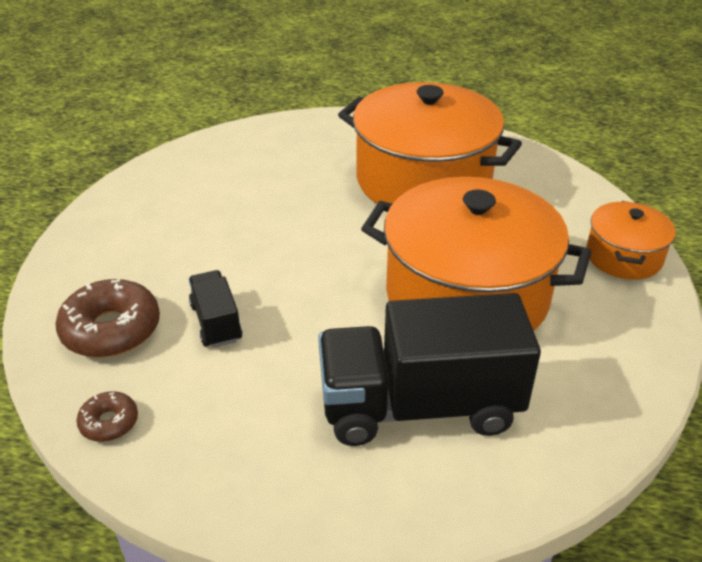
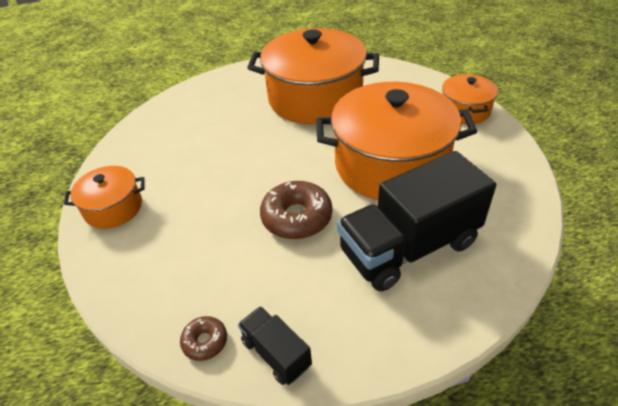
camera: 20 degrees left, 5 degrees up
brown donut [55,279,160,358] -> brown donut moved to [260,181,332,240]
black truck [189,270,243,348] -> black truck moved to [238,306,312,385]
none -> orange pot [64,166,145,229]

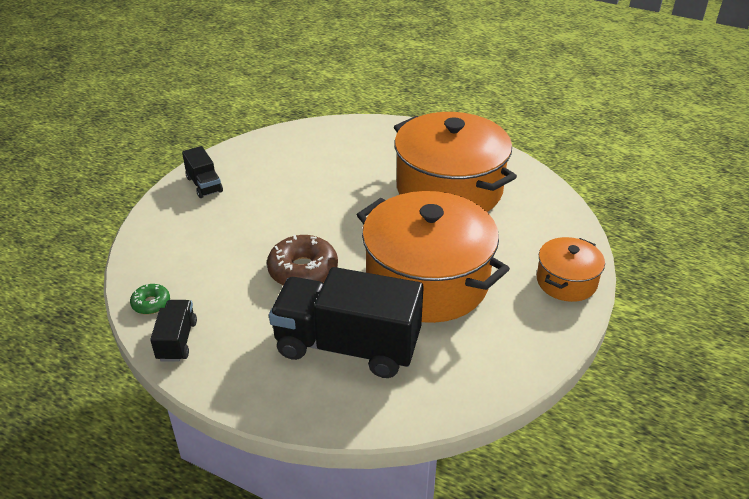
camera: 40 degrees right, 5 degrees down
orange pot [64,166,145,229] -> black truck [182,146,223,198]
brown donut [180,316,227,361] -> green donut [130,284,170,314]

